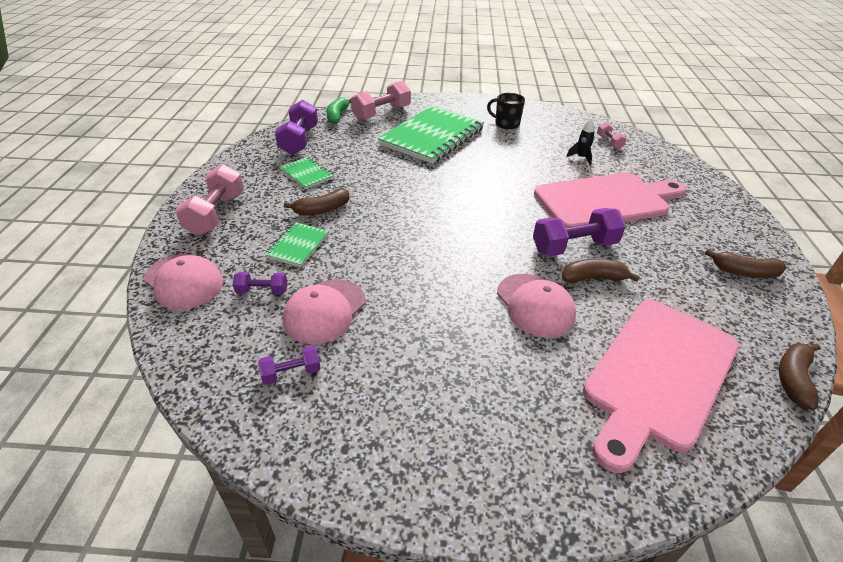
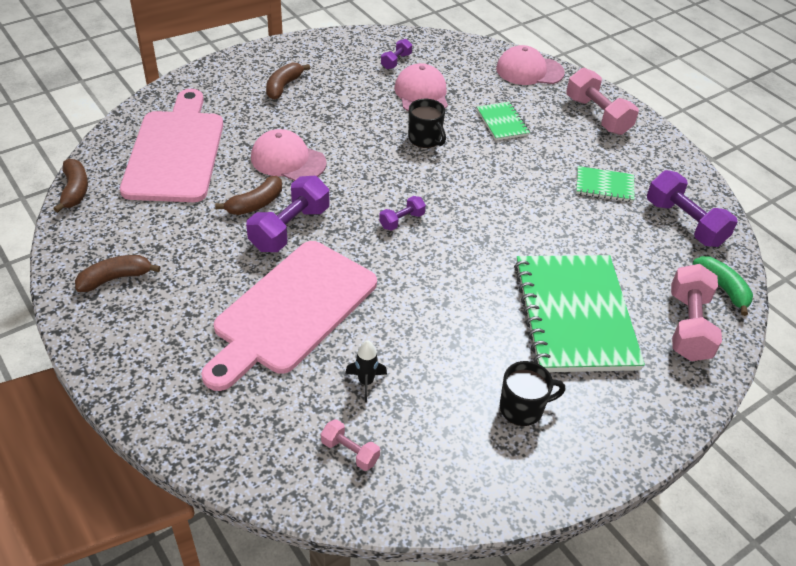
camera: 140 degrees right, 5 degrees up
purple dumbbell [233,272,287,295] -> purple dumbbell moved to [379,196,426,231]
brown banana [284,189,349,215] -> brown banana moved to [266,62,310,100]
none -> black mug [408,99,446,148]

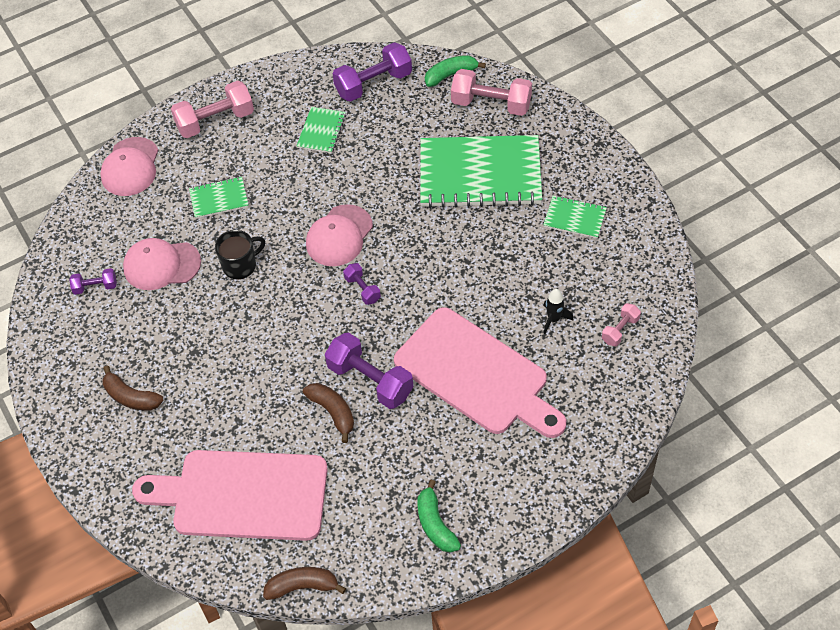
camera: 80 degrees left, 10 degrees up
brown banana [75,255,160,292] -> green banana [417,480,461,553]
pink cap [251,129,327,181] -> pink cap moved to [306,204,373,266]
purple dumbbell [381,39,412,69] -> purple dumbbell turned 45 degrees counterclockwise [69,268,117,295]
black mug [500,361,565,426] -> green notebook [543,195,607,239]

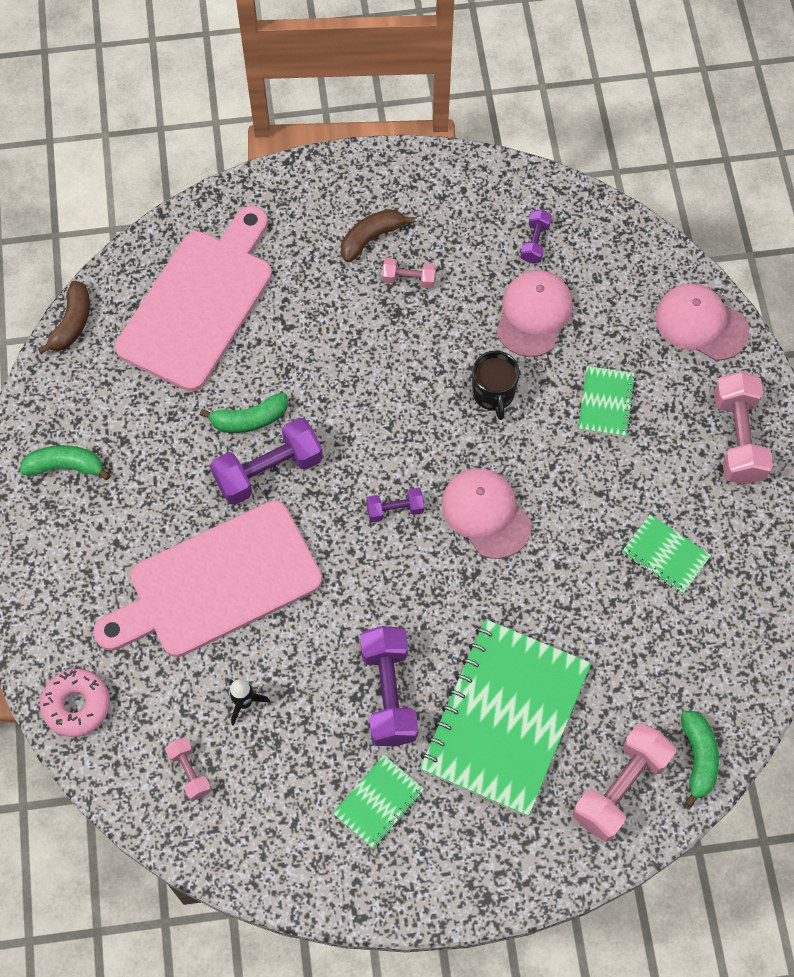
camera: 110 degrees right, 10 degrees up
brown banana [303,383,354,443] -> green banana [200,393,288,433]
purple dumbbell [332,42,412,102] -> purple dumbbell moved to [360,626,418,746]
none -> pink donut [40,669,110,737]
none -> pink dumbbell [382,258,436,289]

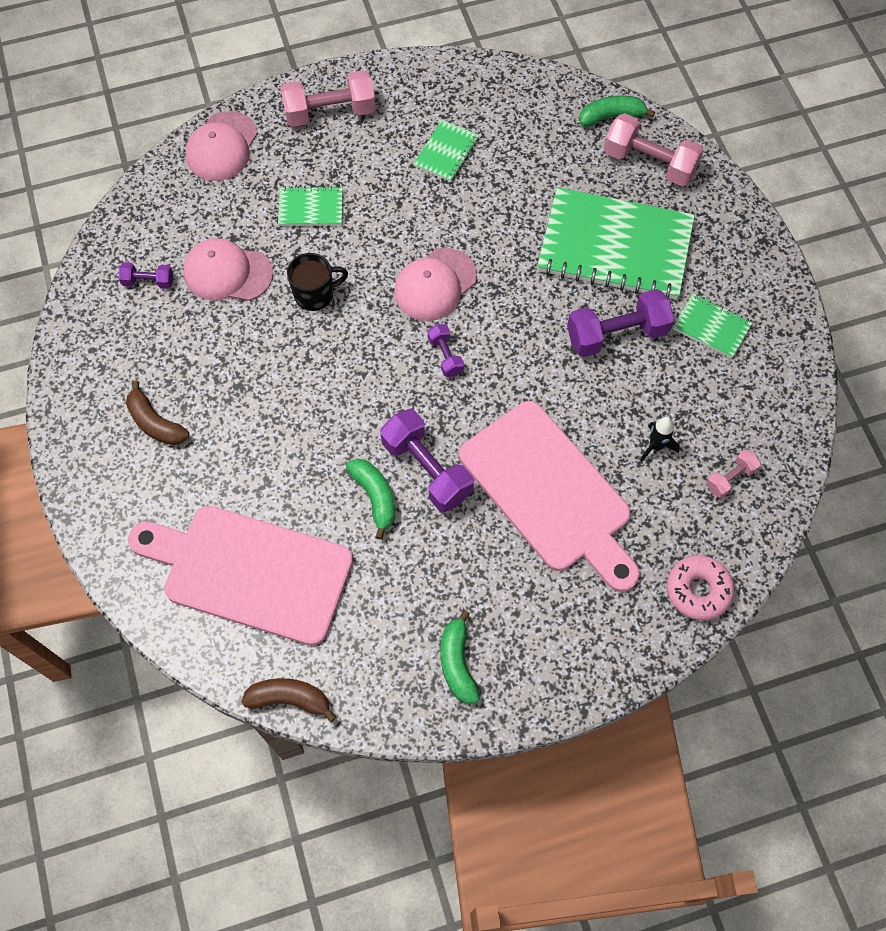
camera: 100 degrees left, 0 degrees up
pink dumbbell [382,258,436,289] -> none

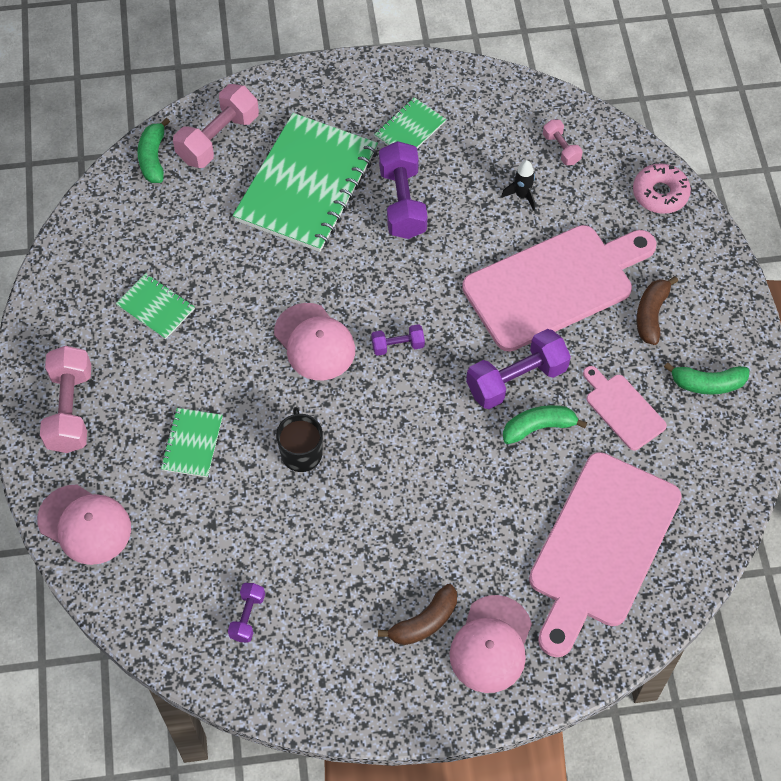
camera: 80 degrees left, 5 degrees down
pink cap [183,238,273,301] -> pink cap moved to [450,595,532,693]
brown banana [241,678,336,723] -> brown banana moved to [637,276,678,345]
none -> pink cutting board [583,366,667,451]

